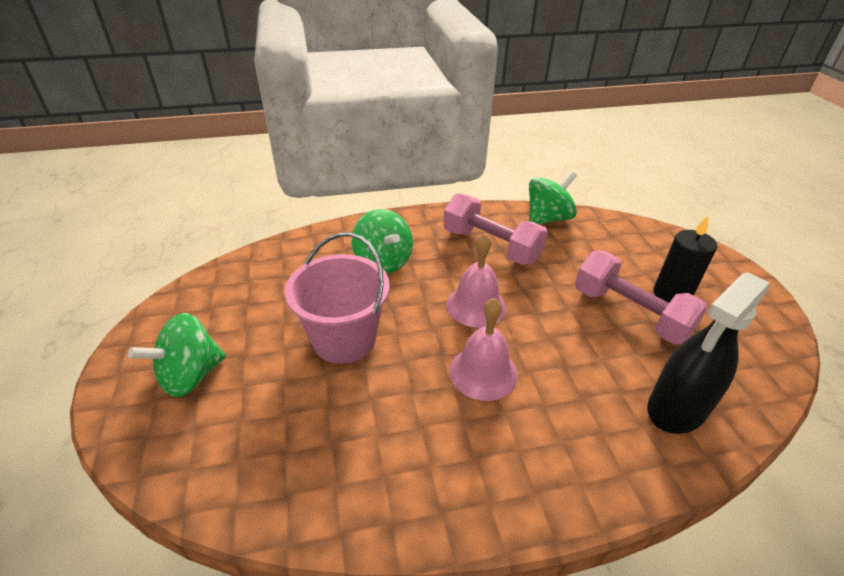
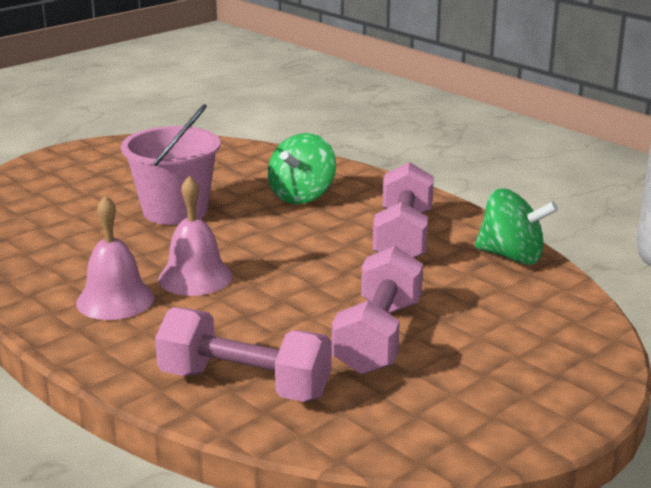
camera: 60 degrees right, 15 degrees down
green spinning top [128,313,226,397] -> none
pink bell [447,233,506,328] -> pink bell moved to [76,196,154,320]
black spray bottle [647,272,770,434] -> pink dumbbell [155,307,332,402]
black candle [653,216,717,303] -> none

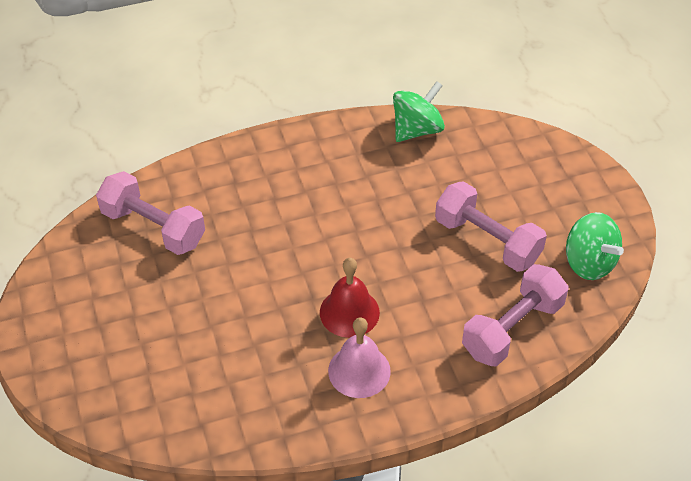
camera: 65 degrees left, 25 degrees up
pink bucket [121,104,221,225] -> none
pink bell [158,176,233,296] -> red bell [320,258,380,338]
green spinning top [268,133,336,204] -> green spinning top moved to [566,212,624,280]
pink dumbbell [373,162,434,258] -> pink dumbbell moved to [96,171,205,255]

